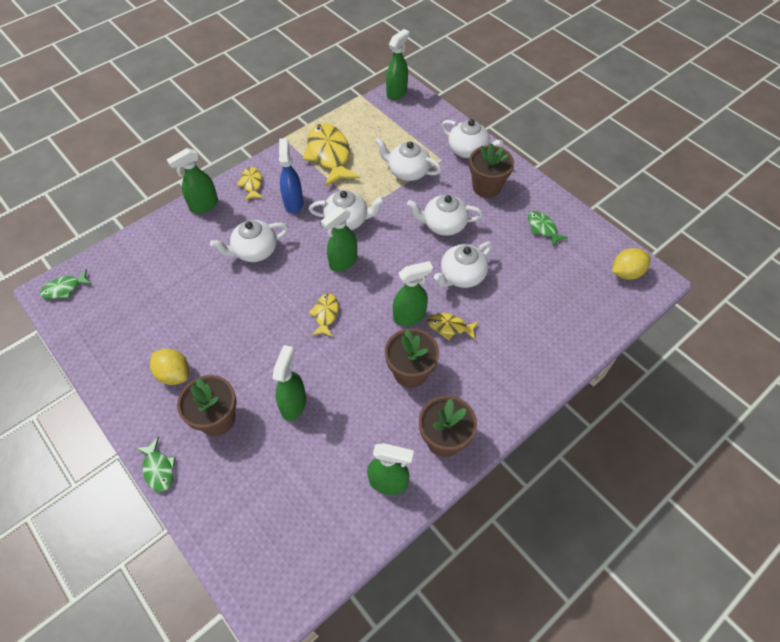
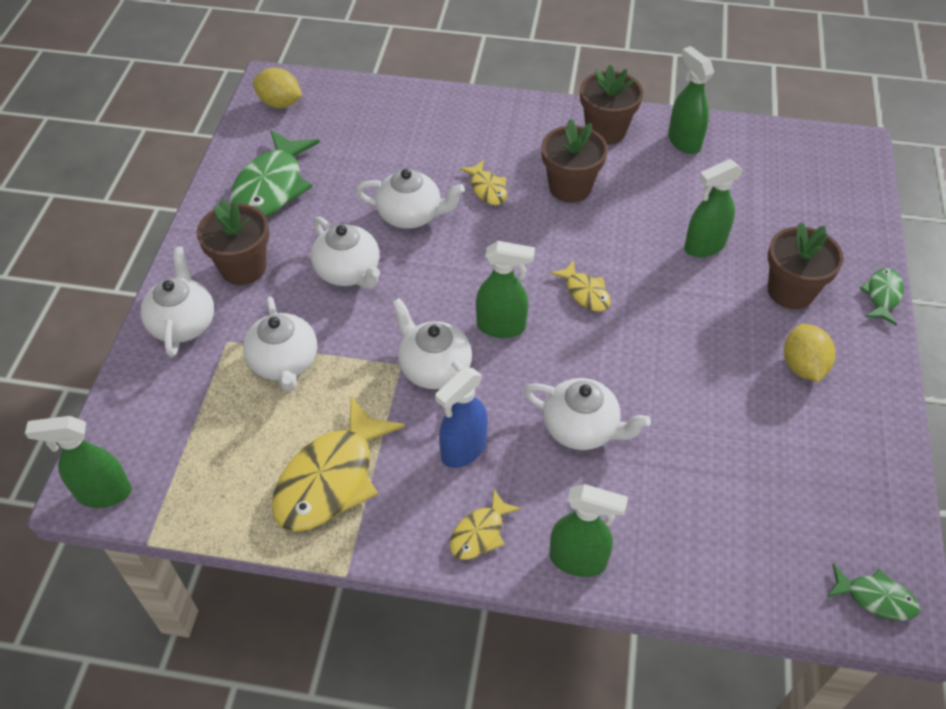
camera: 130 degrees left, 5 degrees down
yellow fish [309,293,339,337] -> yellow fish turned 90 degrees counterclockwise [550,260,611,312]
green spray bottle [393,261,433,326] -> none
green fish [528,211,568,246] -> green fish [230,130,320,218], size x1.97

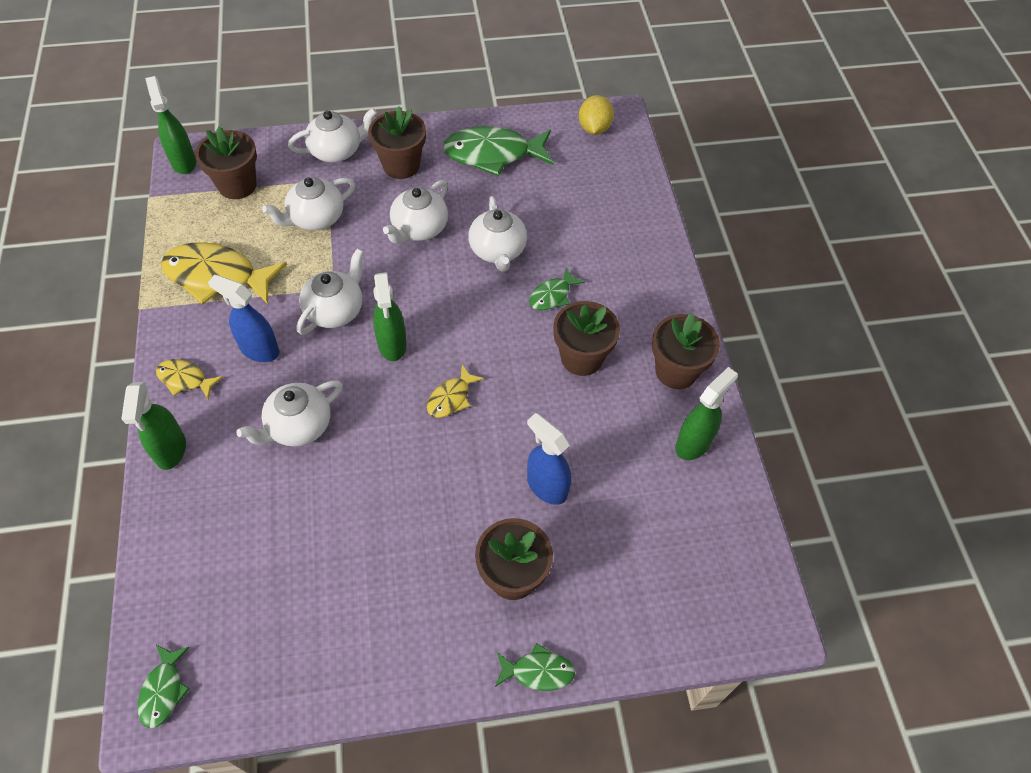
camera: 70 degrees right, 5 degrees up
yellow fish [459,160,507,205] -> green fish [529,268,585,311]
white teapot [524,378,651,450] -> white teapot turned 45 degrees clockwise [236,380,343,447]
green spray bottle [684,159,743,257] -> blue spray bottle [527,413,571,505]
yellow lemon [784,324,835,382] -> none
none -> brown flower pot [195,127,257,199]

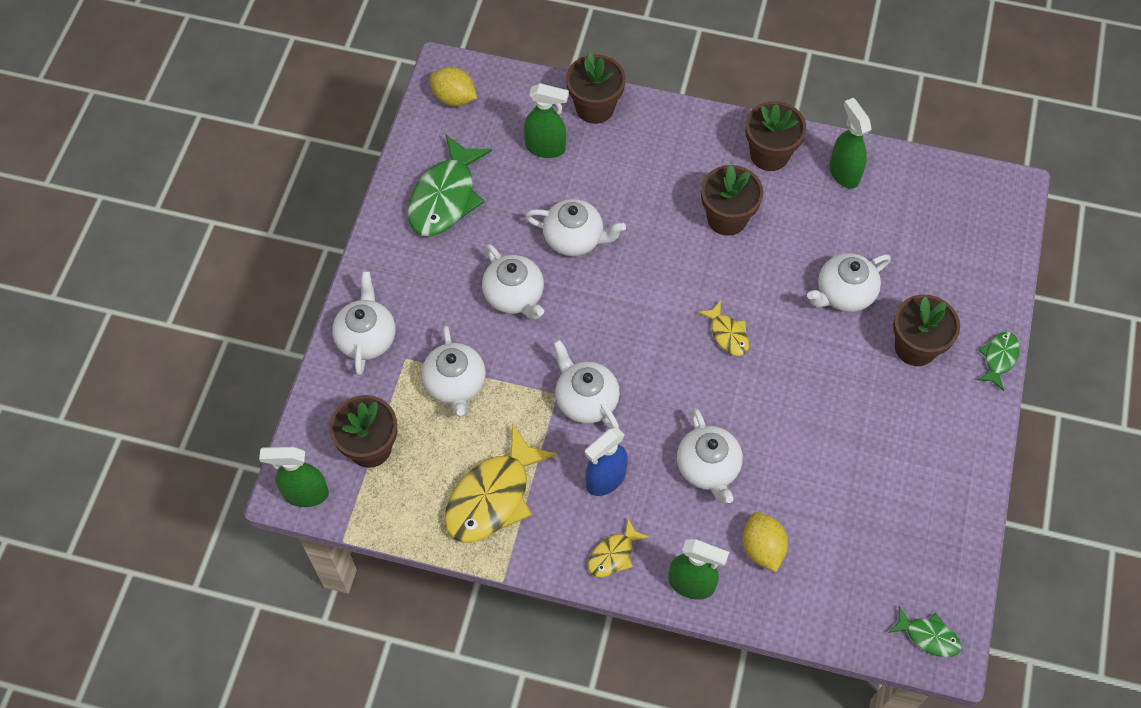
camera: 65 degrees left, 5 degrees up
brown flower pot [368,106,426,179] -> brown flower pot moved to [566,53,626,124]
green spray bottle [373,272,407,361] -> green spray bottle moved to [524,83,569,158]
blue spray bottle [527,413,571,505] -> white teapot [807,253,891,312]
green fish [529,268,585,311] -> none
none -> yellow lemon [743,512,788,572]

